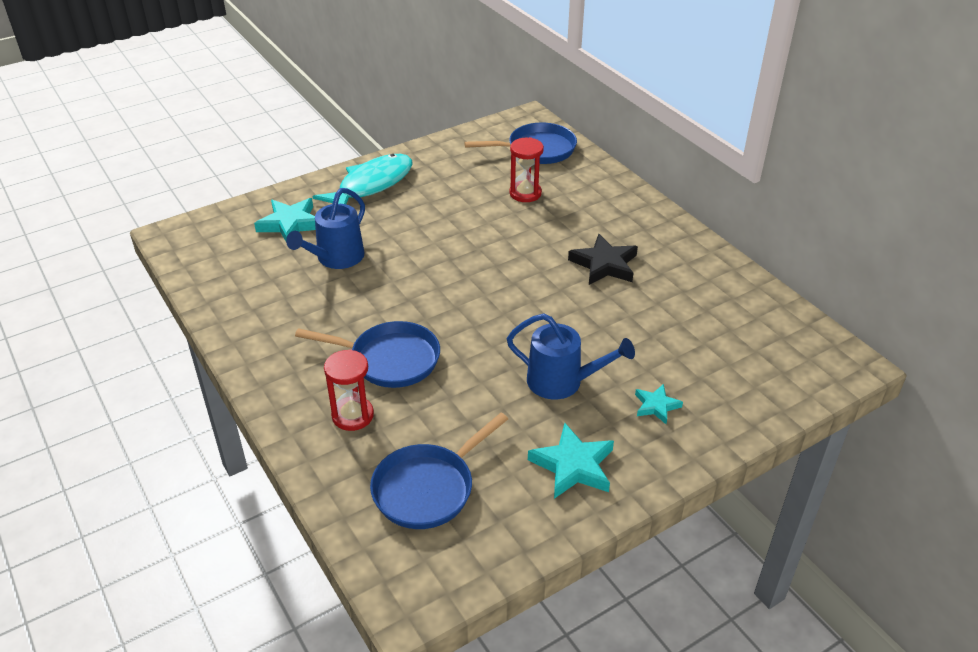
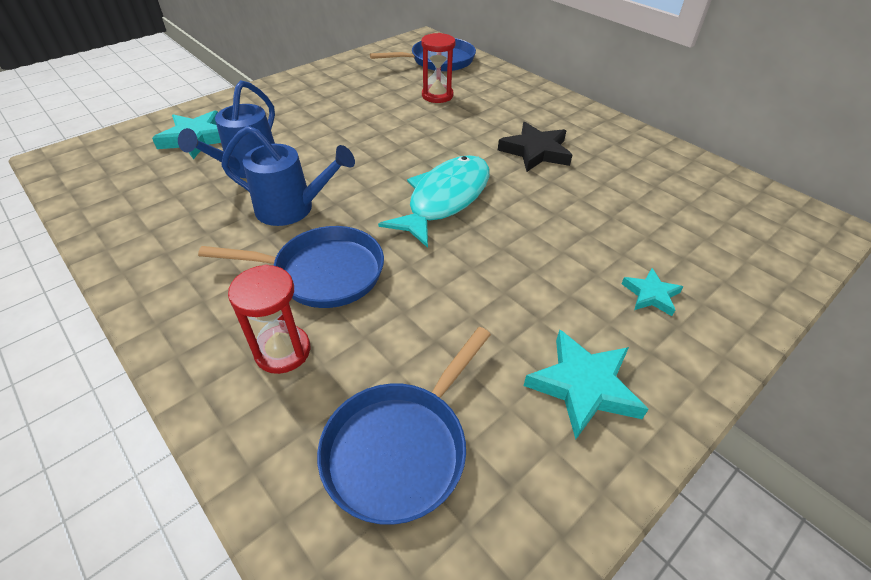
camera: 10 degrees left, 5 degrees up
turquoise fish [312,154,412,204] -> turquoise fish moved to [378,155,490,248]
blue watering can [507,314,635,399] -> blue watering can moved to [221,126,355,226]

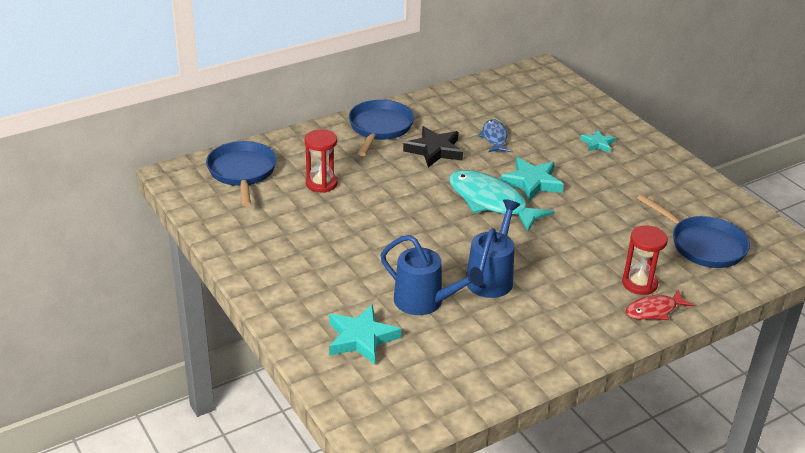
camera: 80 degrees left, 10 degrees down
blue pan [198,226,384,308] -> blue pan moved to [349,100,414,156]
turquoise star [524,330,648,440] -> turquoise star moved to [500,157,564,201]
none -> blue fish [478,119,510,152]
none -> red fish [625,290,694,320]

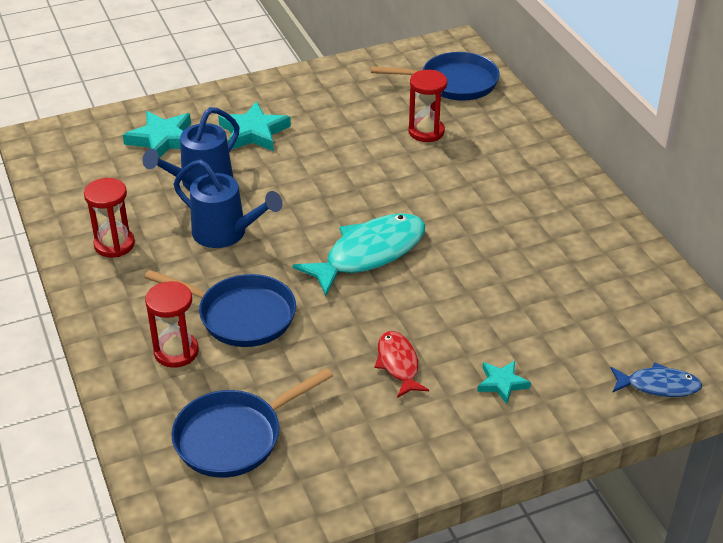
camera: 100 degrees right, 5 degrees up
blue pan [349,100,414,156] -> blue pan moved to [144,270,296,347]
black star [403,126,463,167] -> none
blue fish [478,119,510,152] -> blue fish moved to [611,363,702,397]
turquoise star [500,157,564,201] -> turquoise star moved to [218,101,291,151]
red fish [625,290,694,320] -> red fish moved to [375,331,429,398]
none -> red hourglass [84,178,135,257]

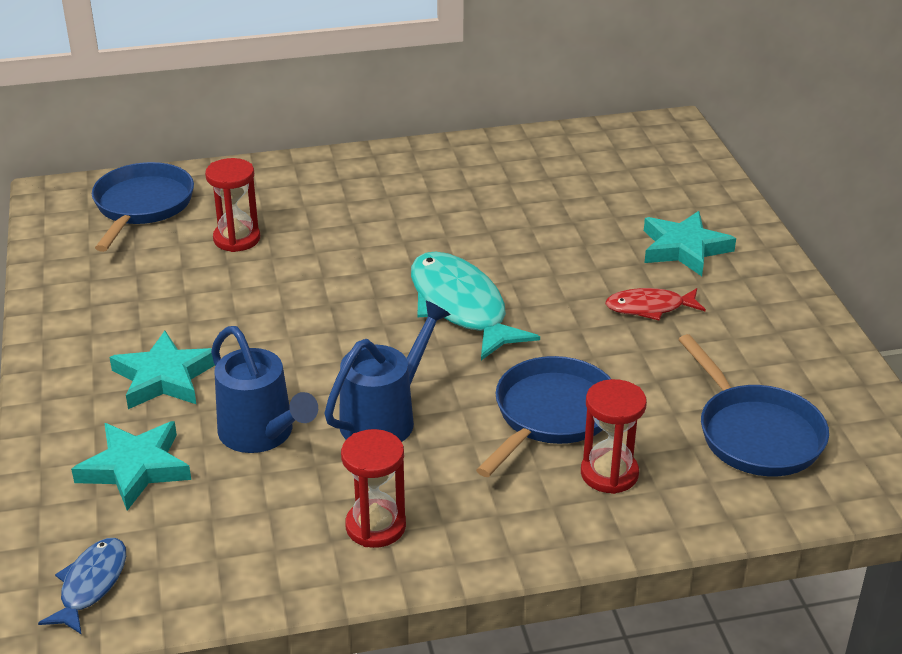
camera: 80 degrees left, 5 degrees down
turquoise star [477,361,531,404] -> turquoise star [644,211,736,276], size x1.71
blue fish [611,363,702,397] -> blue fish moved to [38,538,126,635]

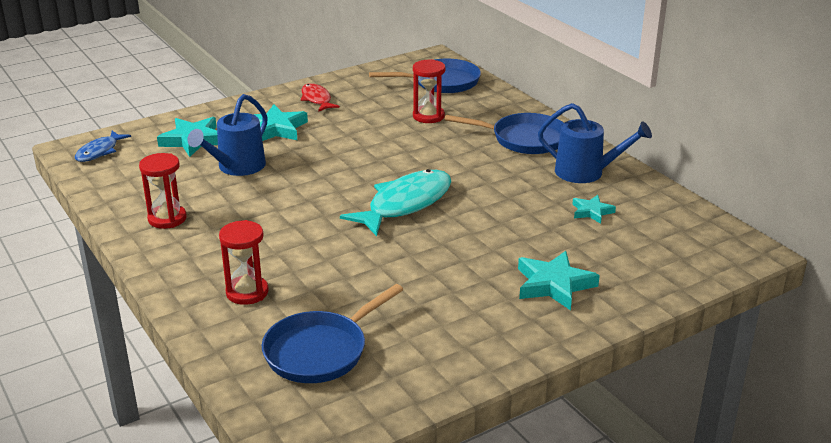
camera: 70 degrees right, 5 degrees down
blue fish [38,538,126,635] -> blue fish turned 120 degrees clockwise [75,131,131,162]
blue watering can [324,301,451,442] -> blue watering can moved to [538,103,652,183]
blue pan [476,356,611,477] -> blue pan moved to [444,113,563,154]
red fish [605,288,706,321] -> red fish moved to [301,83,340,112]
none -> turquoise star [573,195,616,224]

